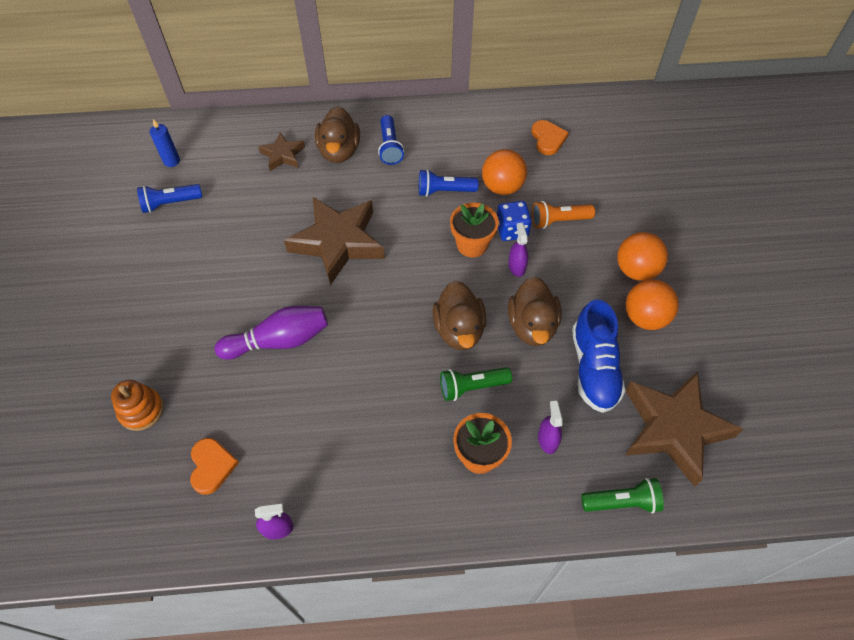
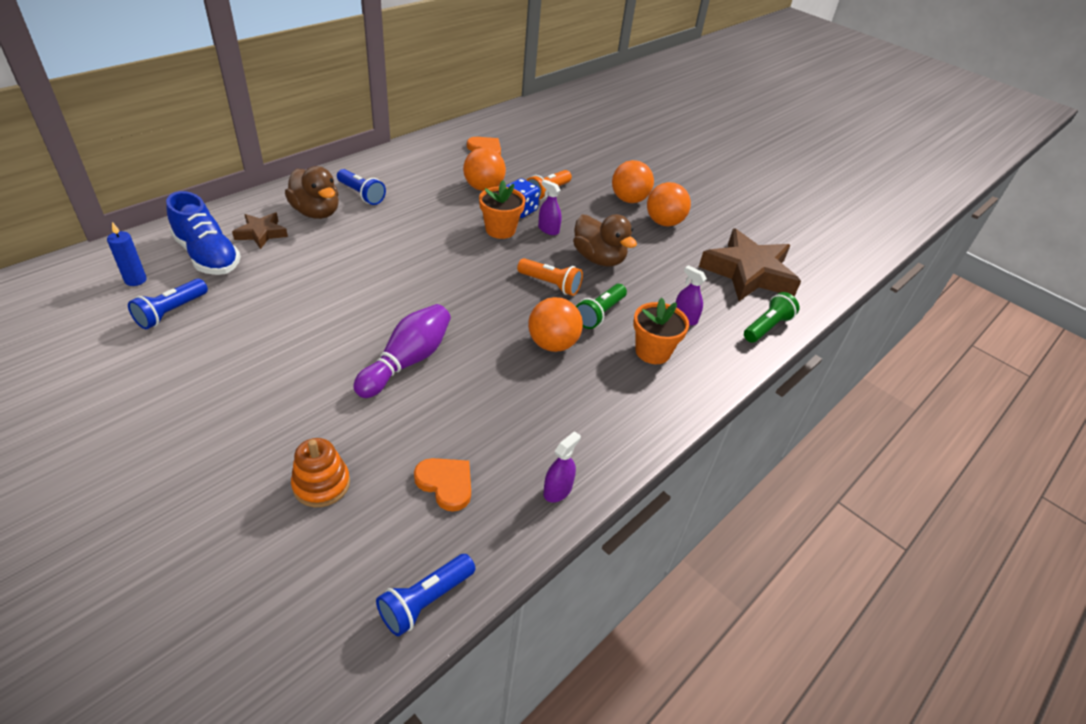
camera: 45 degrees left, 15 degrees down
brown star [284,197,385,285] -> none
blue flashlight [419,169,479,197] -> blue flashlight moved to [376,554,475,636]
brown duck [432,281,487,350] -> orange flashlight [517,258,583,296]
blue shoe [572,300,625,413] -> blue shoe moved to [166,191,241,275]
none -> orange ball [528,297,583,352]

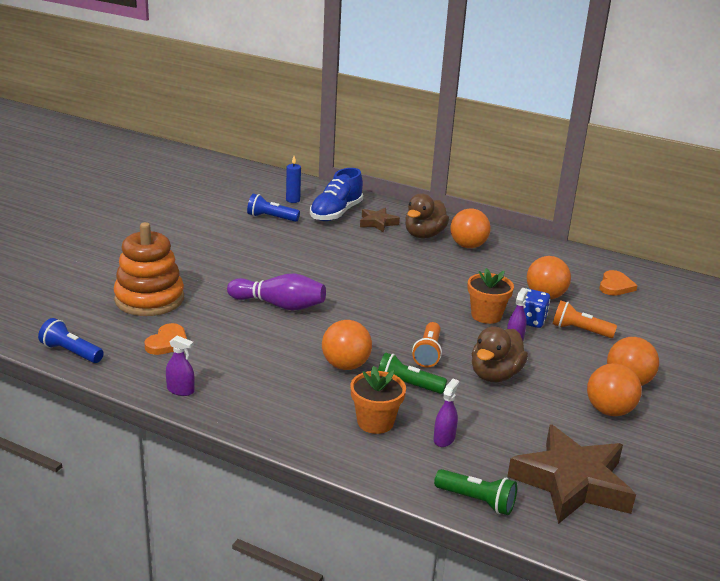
camera: 75 degrees right, 15 degrees down
orange stacking toy [291,438,350,507] -> orange stacking toy [114,222,184,316], size x1.81
blue flashlight [337,169,386,205] -> orange ball [450,209,491,248]

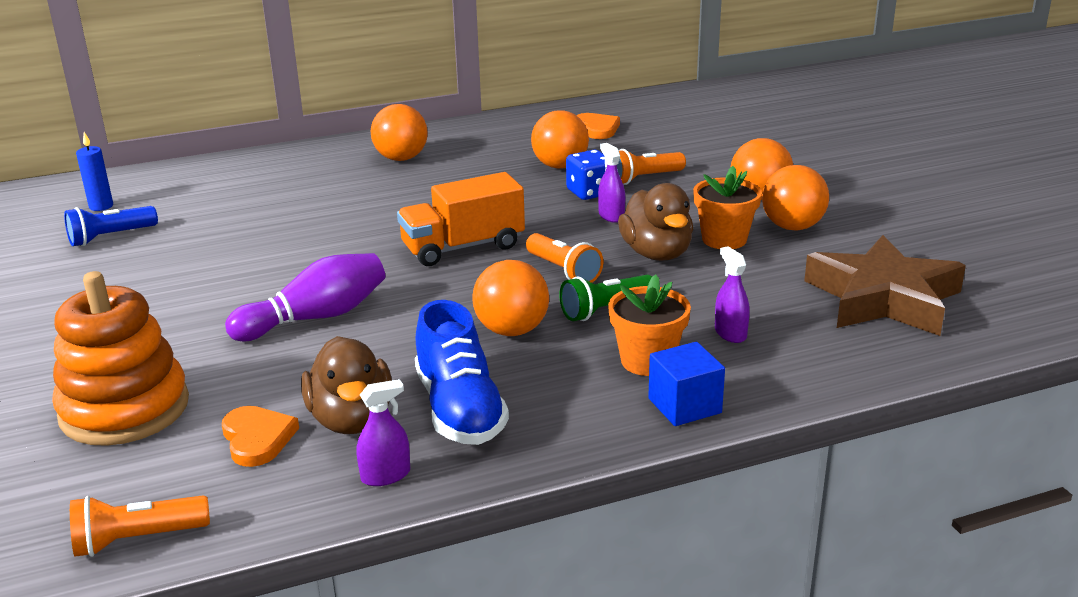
camera: 45 degrees left, 0 degrees up
blue flashlight [38,318,104,363] -> orange flashlight [70,495,210,557]
blue shoe [310,168,363,221] -> blue shoe moved to [415,300,509,445]
brown star [360,208,400,233] -> none
brown duck [405,193,449,238] -> brown duck moved to [301,336,392,434]
green flashlight [434,469,517,515] -> none
orange flower pot [467,268,514,324] -> orange flower pot moved to [693,166,762,249]
none -> orange truck [397,172,525,266]
none -> blue cube [648,342,725,426]

